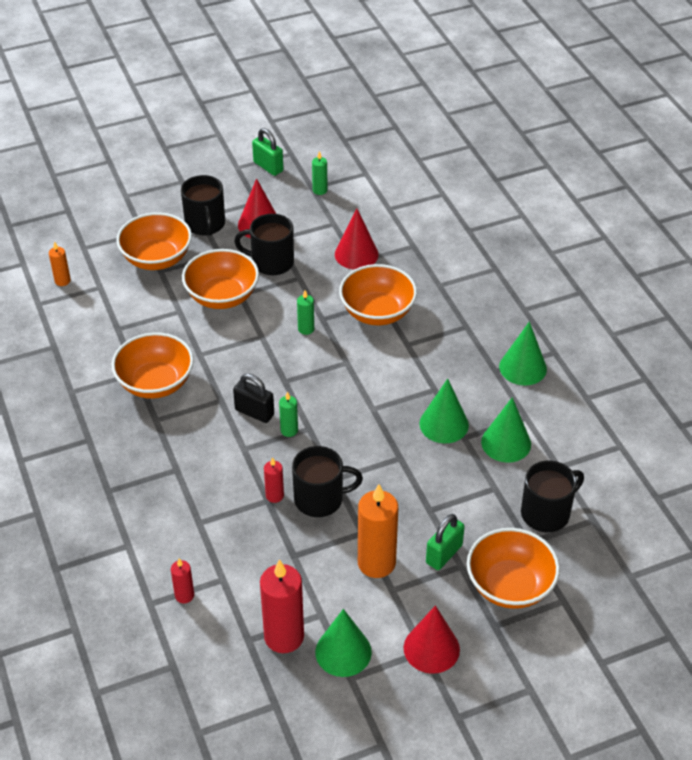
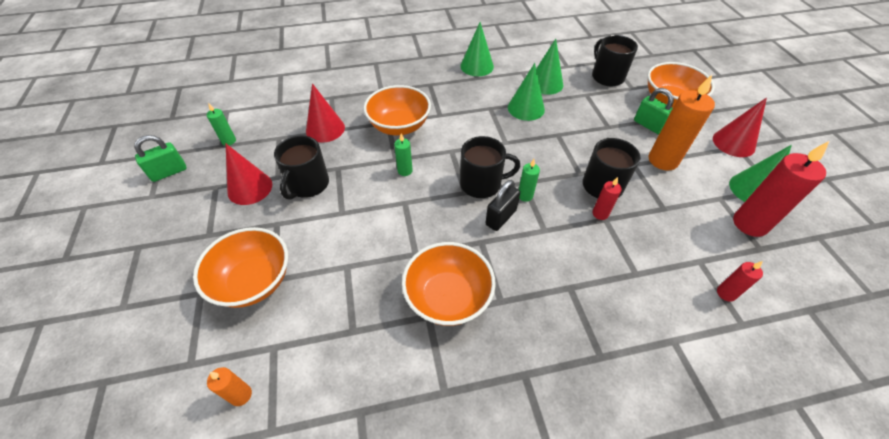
camera: 80 degrees left, 5 degrees up
black mug [181,175,225,236] -> black mug moved to [460,136,520,198]
orange bowl [182,249,259,309] -> none

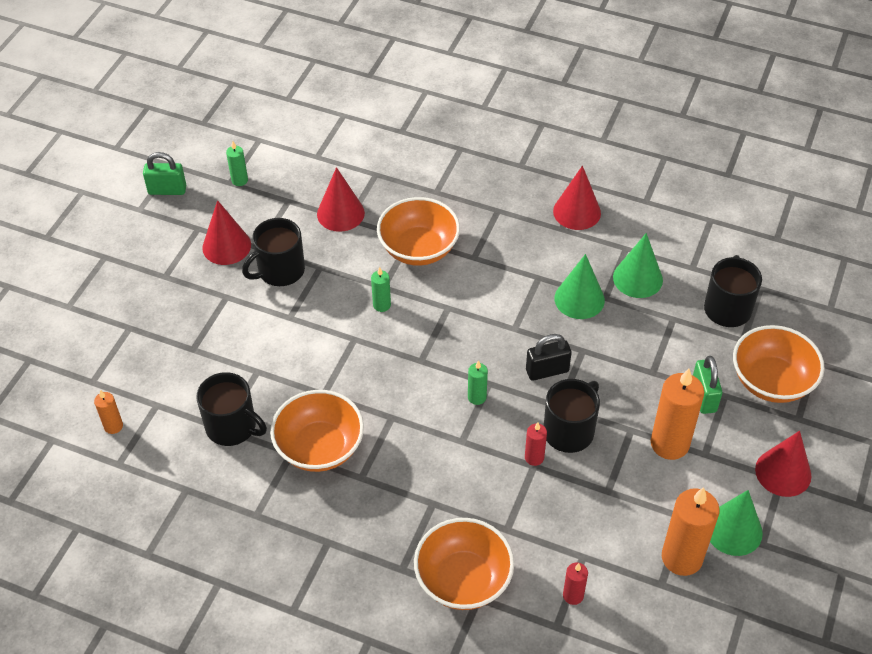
camera: 35 degrees right, 0 degrees up
orange bowl [193,227,288,308] -> orange bowl moved to [414,518,514,610]
green cone [460,22,494,76] -> red cone [553,166,601,230]
black mug [460,136,520,198] -> black mug moved to [196,372,267,446]
black padlock [486,180,520,231] -> black padlock moved to [526,334,572,381]
red candle [733,141,829,237] -> orange candle [662,487,720,576]

